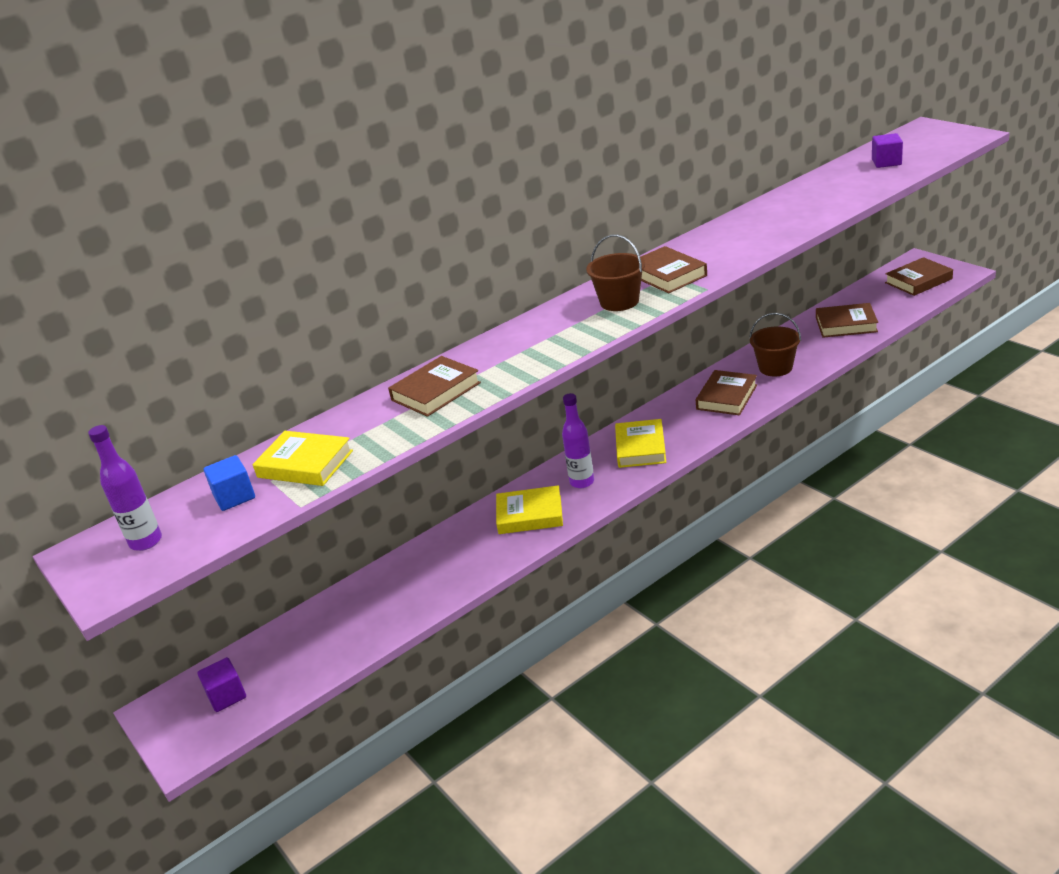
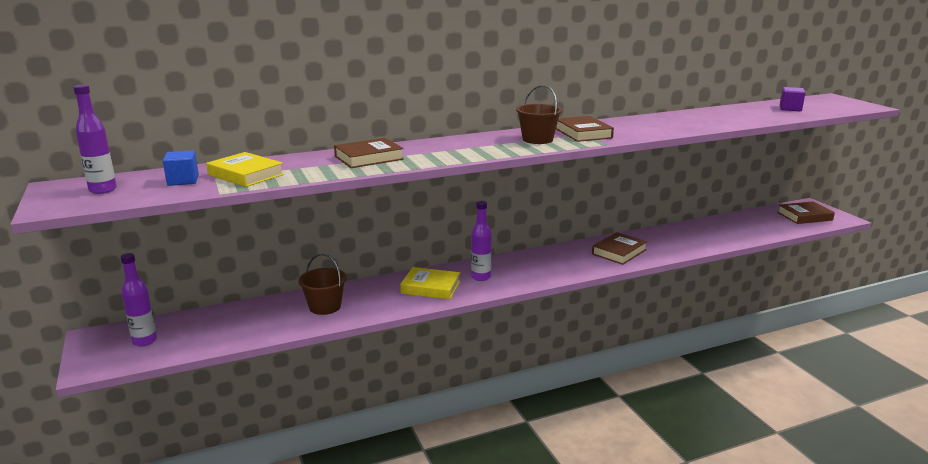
camera: 10 degrees right, 10 degrees down
purple cube [197,657,246,712] -> purple bottle [121,253,157,346]
yellow book [615,419,667,468] -> none
brown bucket [749,313,801,377] -> brown bucket moved to [298,253,347,315]
brown book [816,303,878,338] -> none

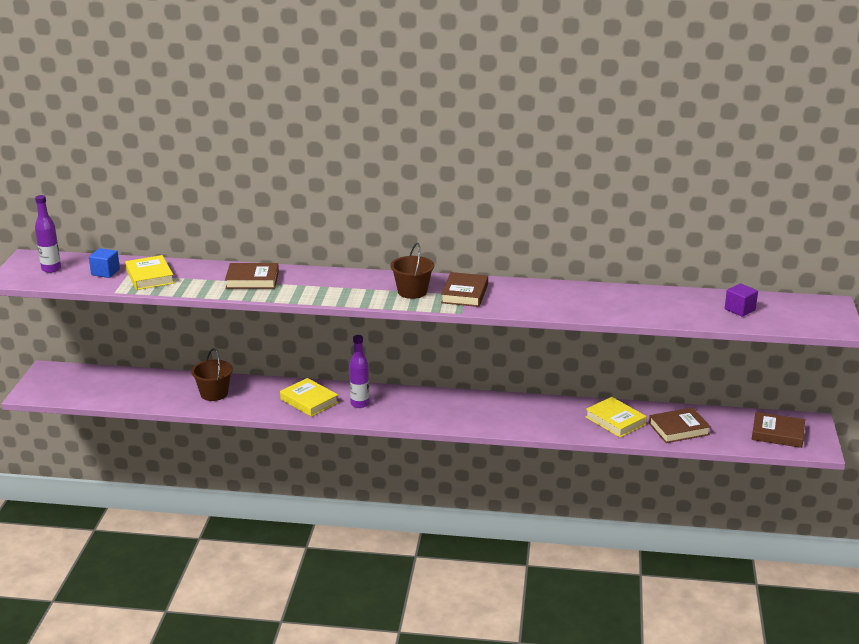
camera: 30 degrees right, 5 degrees up
purple bottle [121,253,157,346] -> none
brown book [592,232,647,265] -> brown book moved to [649,407,711,443]
none -> yellow book [586,397,647,437]

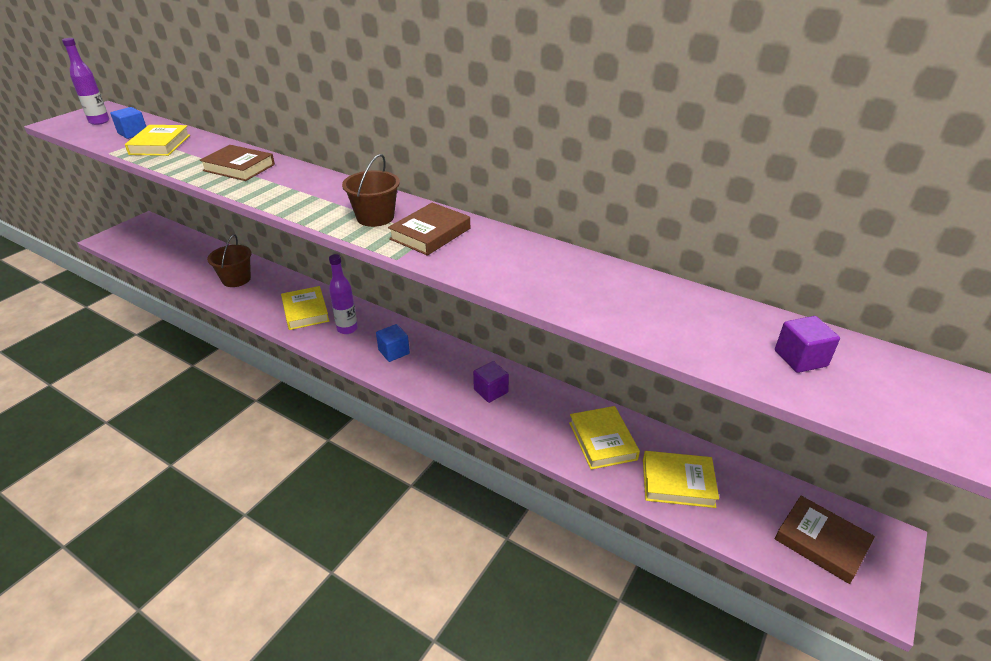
camera: 25 degrees right, 10 degrees up
brown book [649,407,711,443] -> yellow book [643,451,719,508]
none -> blue cube [376,324,410,362]
none -> purple cube [473,361,509,403]

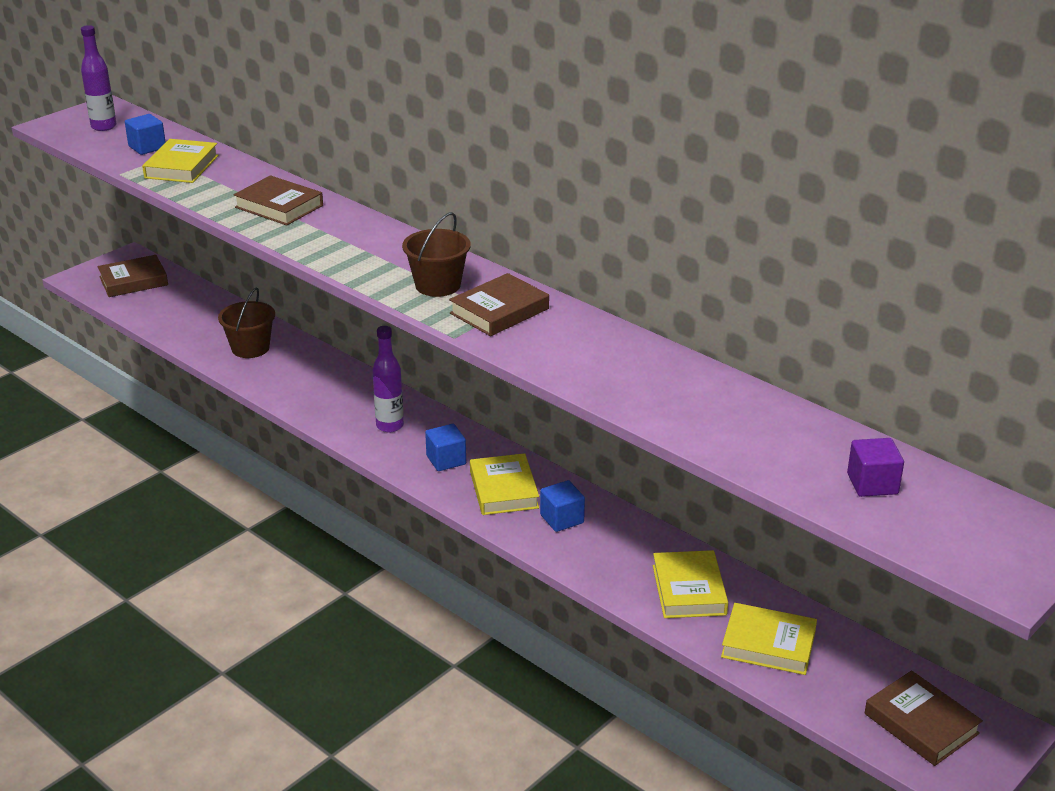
camera: 10 degrees right, 5 degrees down
yellow book [281,286,329,330] -> yellow book moved to [470,453,539,515]
purple cube [473,361,509,403] -> blue cube [540,480,585,532]
none -> brown book [98,255,168,297]

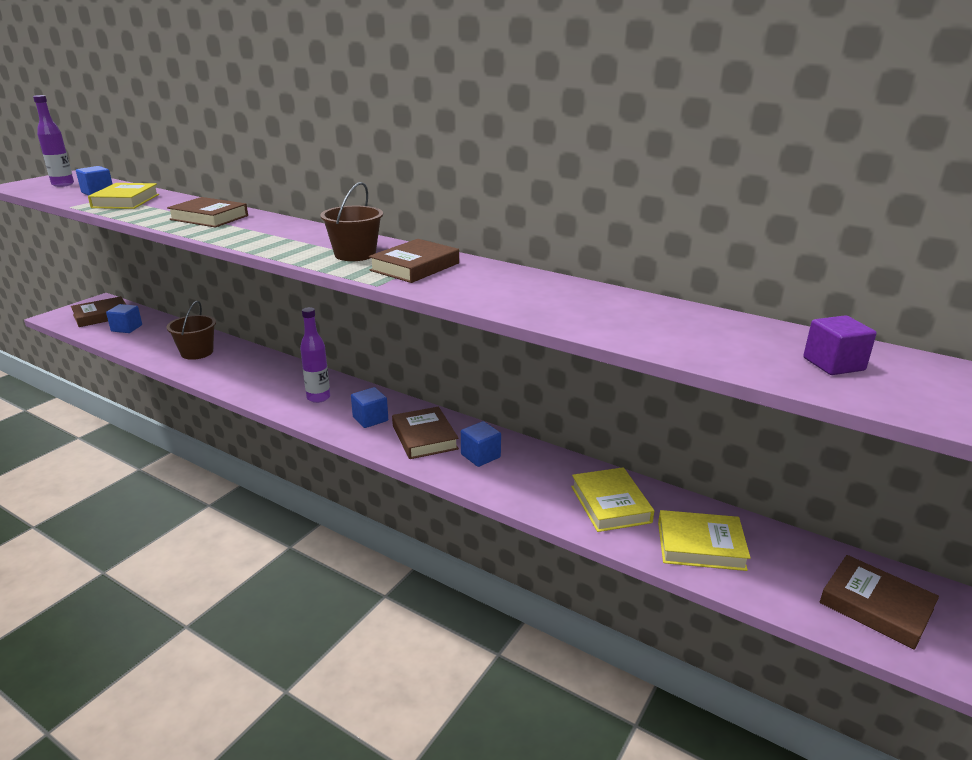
camera: 10 degrees left, 5 degrees down
yellow book [470,453,539,515] -> brown book [392,407,459,459]
none -> blue cube [106,304,142,333]

